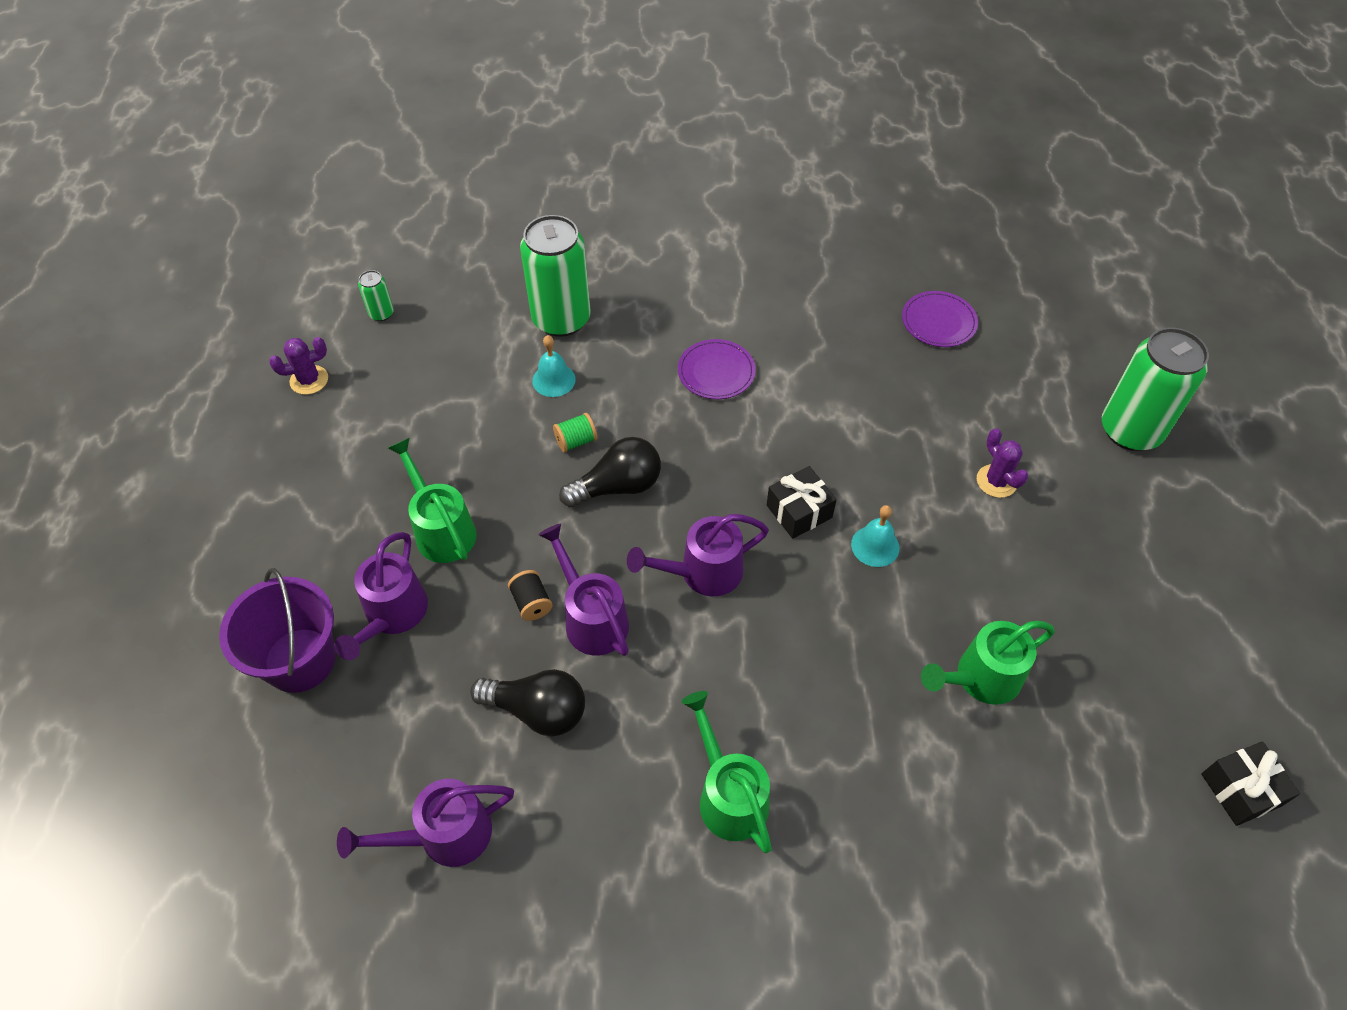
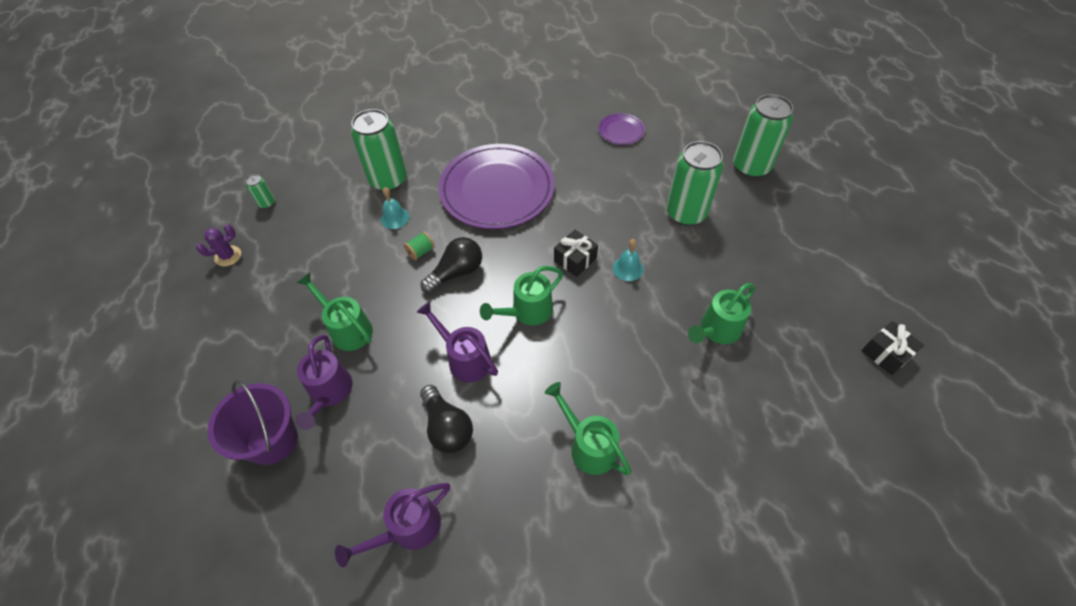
camera: 15 degrees left, 0 degrees up
black light bulb [470,669,585,737] -> black light bulb turned 60 degrees clockwise [420,385,473,453]
black spool [508,570,553,621] -> none
purple watering can [627,514,769,596] -> green watering can [480,266,563,325]
purple plate [678,339,755,399] -> purple plate [438,144,555,229], size x2.31
purple cactus [977,428,1028,498] -> green can [667,141,724,226]

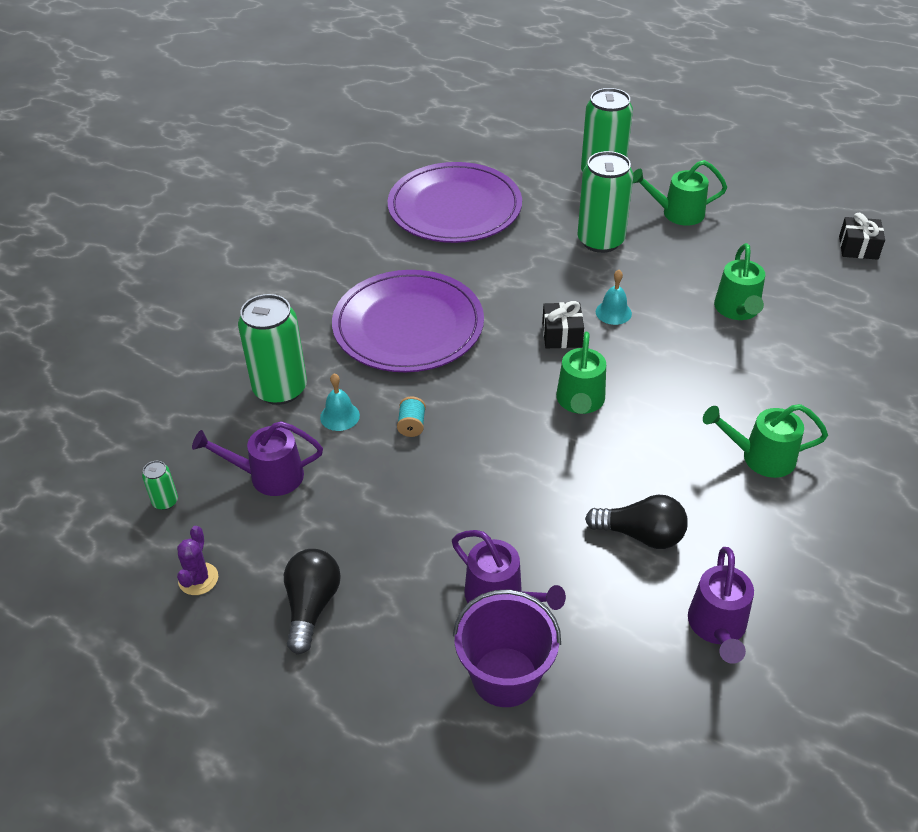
camera: 45 degrees left, 10 degrees down
green watering can [297,273,373,351] -> green watering can moved to [633,160,727,226]
green spool [404,231,435,260] -> turquoise spool [397,396,426,437]
purple watering can [417,301,498,383] -> purple watering can moved to [192,421,323,496]
black light bulb [421,237,482,293] -> black light bulb moved to [284,549,341,654]
purple plate [598,113,645,145] -> purple plate [388,162,522,243], size x2.31

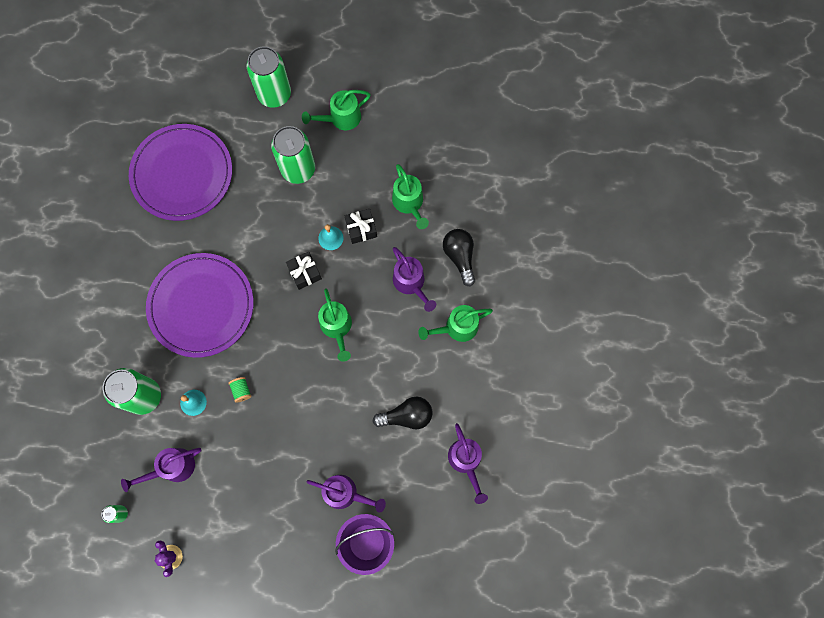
camera: 25 degrees left, 30 degrees up
black light bulb [284,549,341,654] -> black light bulb moved to [443,229,475,287]
turquoise spool [397,396,426,437] -> green spool [228,377,252,403]
black gift [839,213,885,260] -> black gift moved to [345,209,377,244]
none -> purple watering can [393,247,436,312]

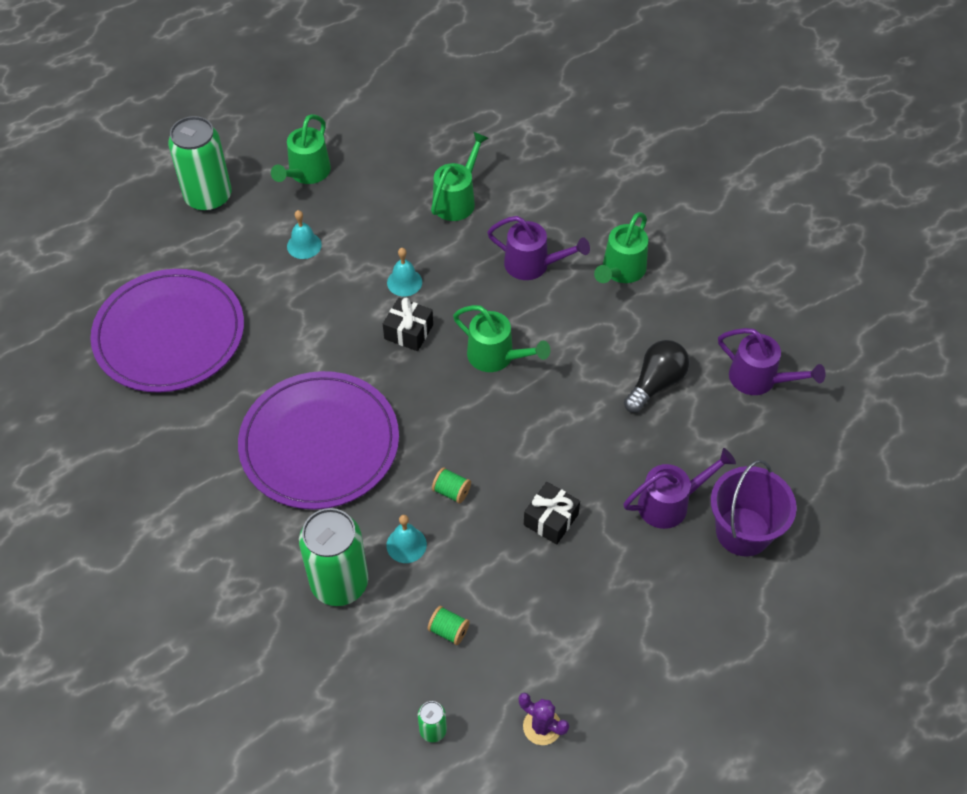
camera: 40 degrees left, 20 degrees down
purple watering can [121,448,202,492] -> green spool [427,606,470,645]
green can [271,126,315,184] -> turquoise bell [287,210,322,259]
black gift [345,209,377,244] -> black gift moved to [524,482,580,545]
green watering can [392,164,429,229] -> green watering can turned 90 degrees counterclockwise [431,132,488,221]
black light bulb [443,229,475,287] -> none

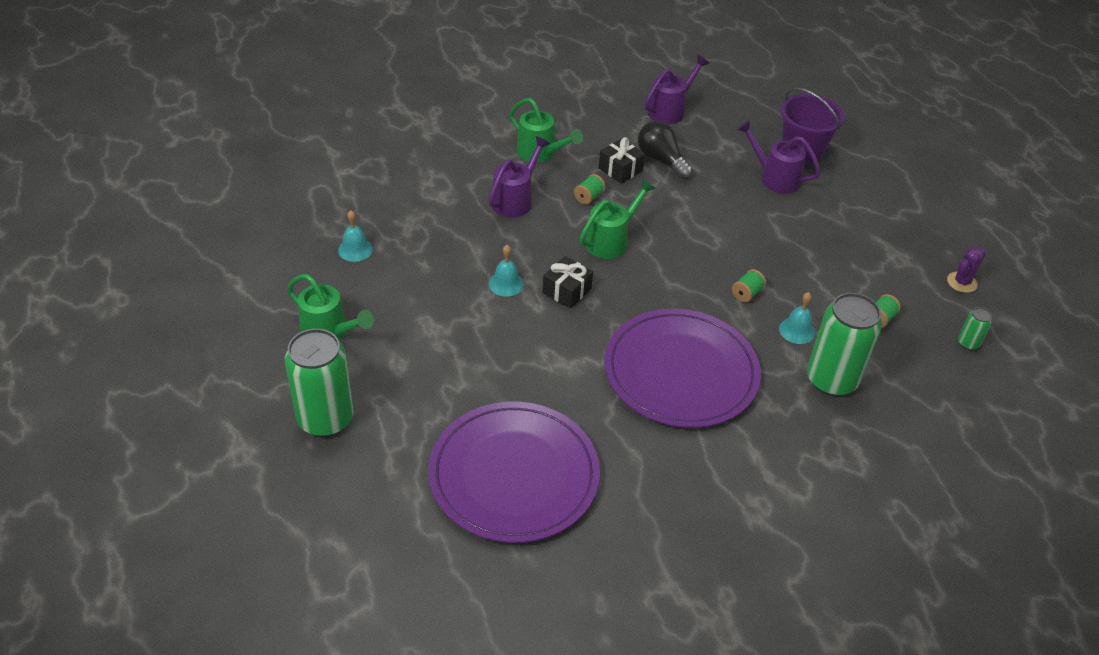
camera: 80 degrees left, 10 degrees down
turquoise bell [287,210,322,259] -> turquoise bell moved to [338,210,373,262]
green watering can [431,132,488,221] -> none
black gift [524,482,580,545] -> black gift moved to [599,137,645,184]
purple watering can [623,448,736,529] -> purple watering can turned 45 degrees counterclockwise [737,120,821,193]
none -> green spool [574,174,606,205]

